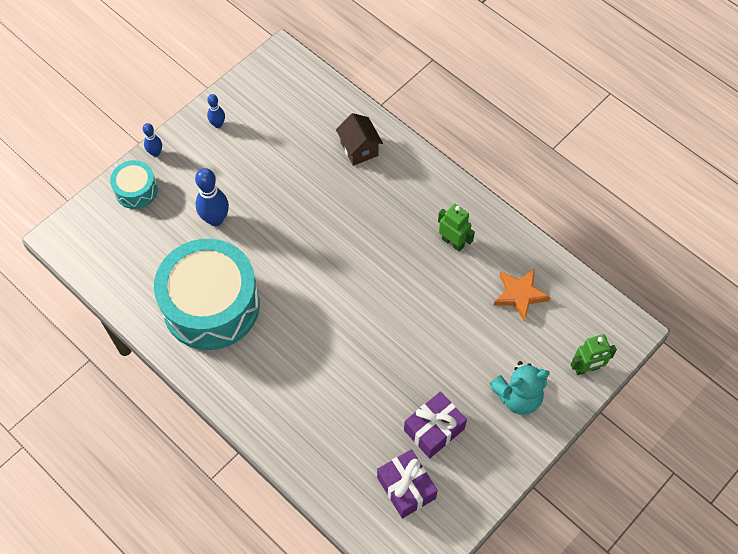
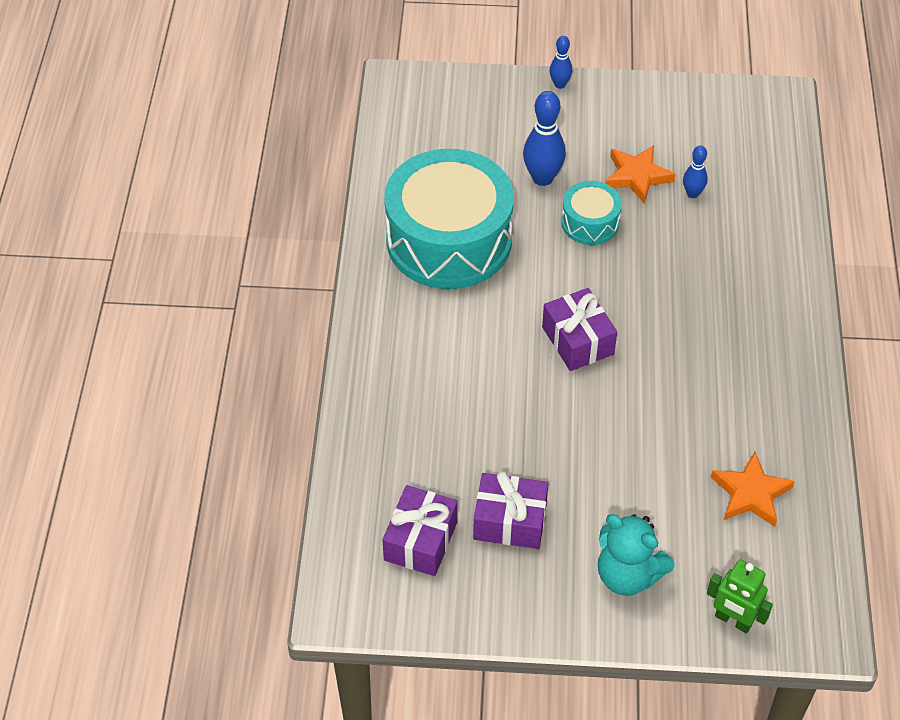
camera: 50 degrees right, 10 degrees down
turquoise drum [110,160,158,209] -> turquoise drum moved to [561,181,622,245]
blue bowling pin [207,94,225,128] -> blue bowling pin moved to [683,145,708,198]
brown house [336,113,383,166] -> none
green robot [438,204,475,252] -> none
none -> purple gift [542,288,617,371]
none -> orange star [605,145,676,204]

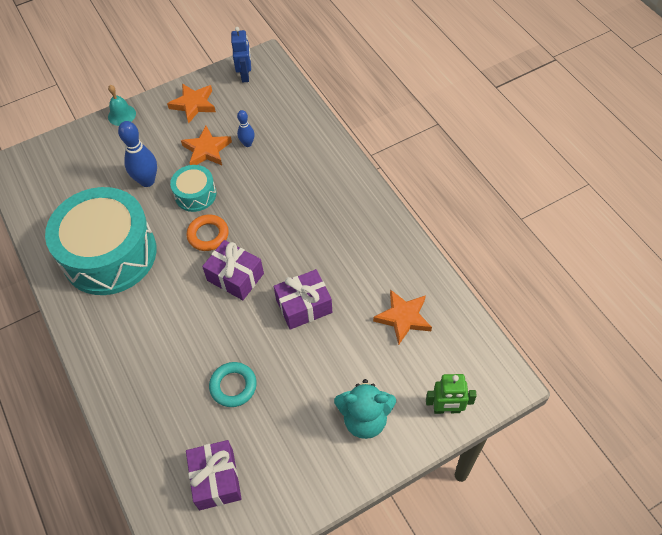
camera: 30 degrees left, 5 degrees up
purple gift [473,471,548,549] -> purple gift moved to [274,269,332,330]
blue bowling pin [550,36,572,89] -> turquoise bell [108,85,136,126]
none -> orange star [167,84,216,124]
none -> orange ring [186,215,229,251]
none -> turquoise ring [209,362,257,407]
none -> blue robot [231,27,251,83]

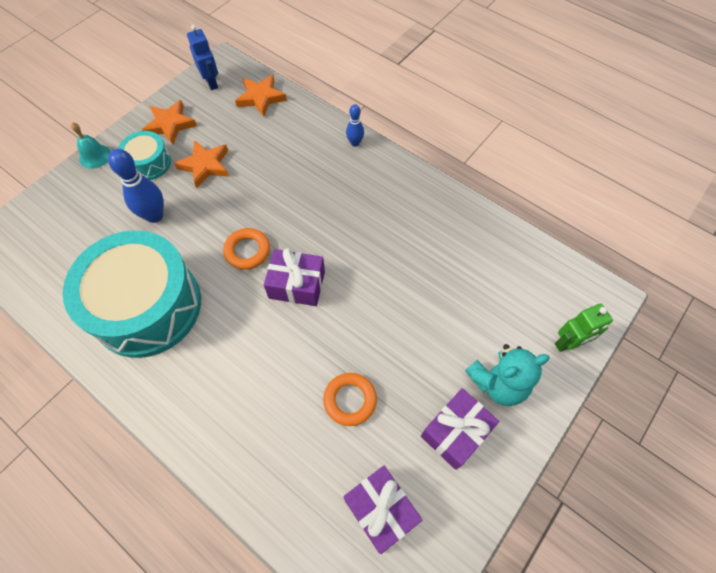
camera: 25 degrees left, 5 degrees up
turquoise drum [170,165,216,212] -> turquoise drum moved to [118,131,171,180]
turquoise ring [209,362,257,407] -> orange ring [323,373,377,426]
blue bowling pin [237,110,255,147] -> blue bowling pin moved to [346,104,364,147]
purple gift [274,269,332,330] -> purple gift moved to [421,388,499,470]
orange star [373,289,432,345] -> orange star moved to [235,75,287,117]

